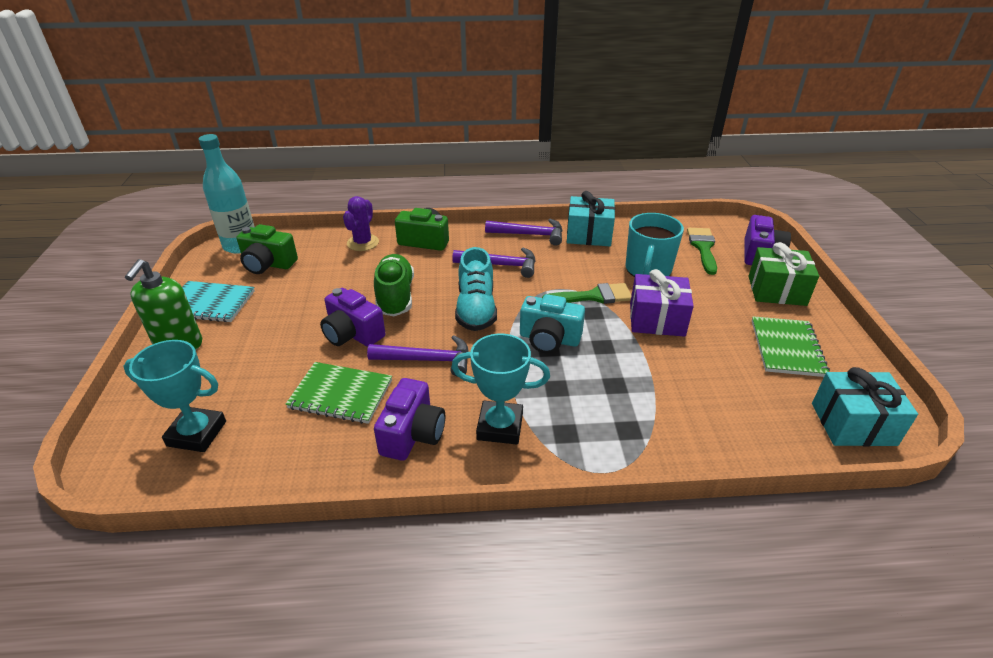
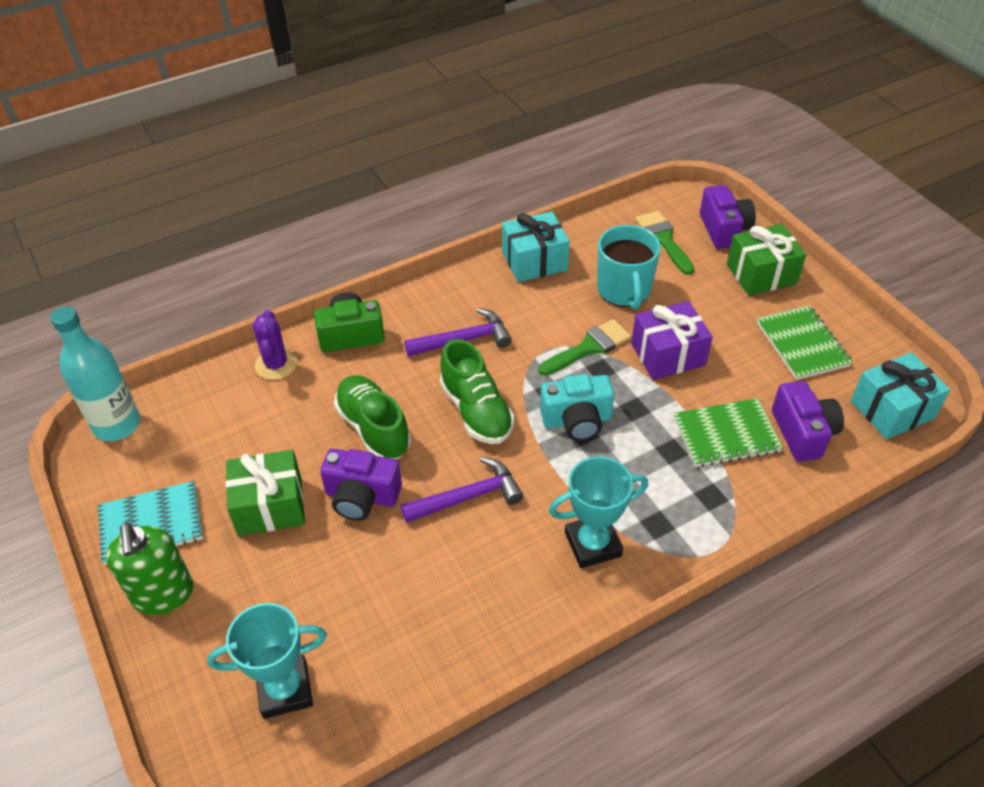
camera: 25 degrees left, 10 degrees up
green camera [237,224,298,274] -> none
green notebook [285,362,392,424] -> green notebook moved to [674,398,783,467]
purple camera [374,378,445,461] -> purple camera moved to [772,381,844,462]
turquoise shoe [455,247,497,331] -> green shoe [440,339,514,444]
purple hammer [485,219,563,246] -> none
none -> green gift [226,450,305,536]

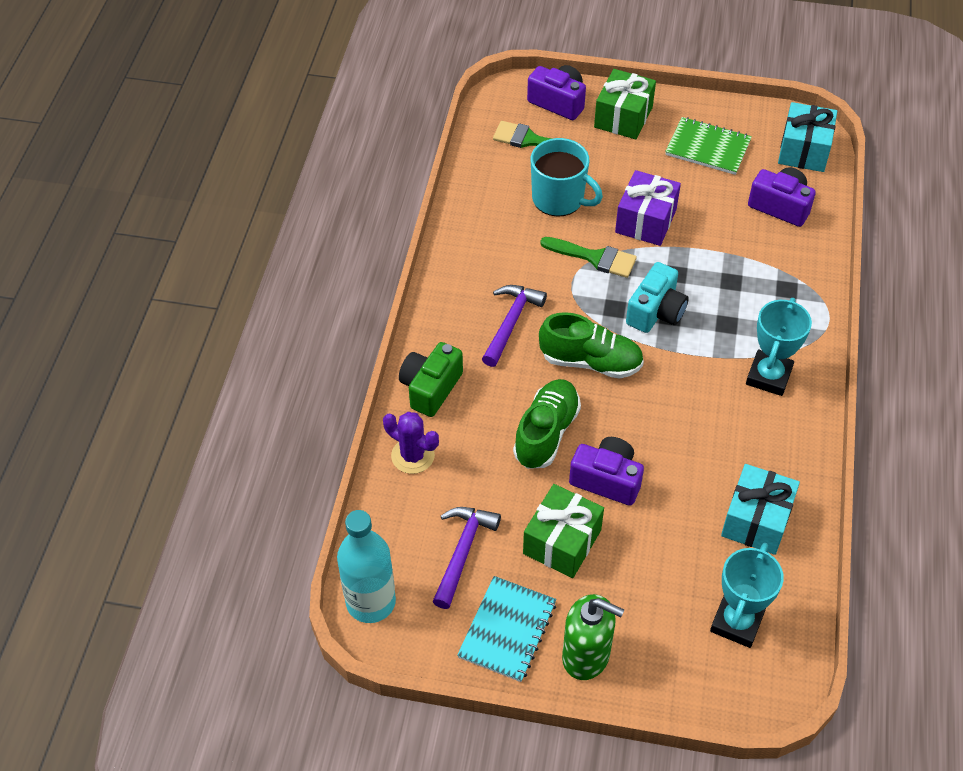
camera: 50 degrees left, 5 degrees up
purple camera [320,449,402,521] -> purple camera turned 120 degrees counterclockwise [569,437,644,506]
green shoe [334,375,411,459] -> green shoe turned 105 degrees clockwise [513,379,581,469]
purple hammer [401,457,523,523] -> purple hammer moved to [432,507,501,609]
turquoise gift [502,211,570,282] -> turquoise gift moved to [721,464,800,555]
green brush [538,319,631,375] -> green brush turned 105 degrees clockwise [540,237,637,278]
green notebook [674,398,783,467] -> none

